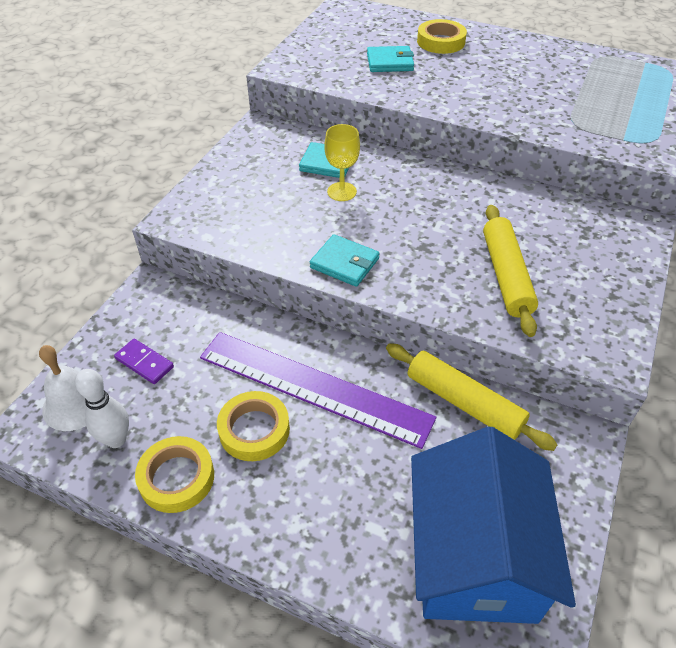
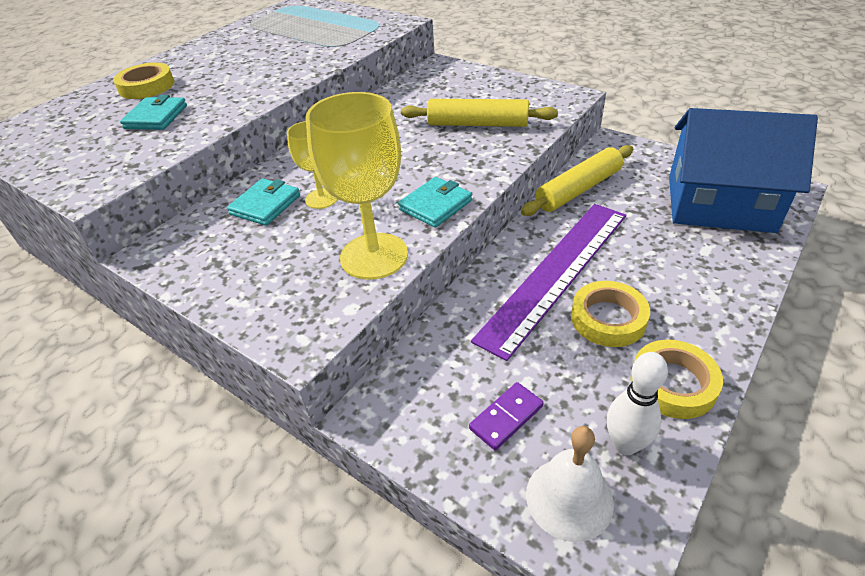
camera: 75 degrees left, 5 degrees down
none -> yellow goblet [306,92,408,280]

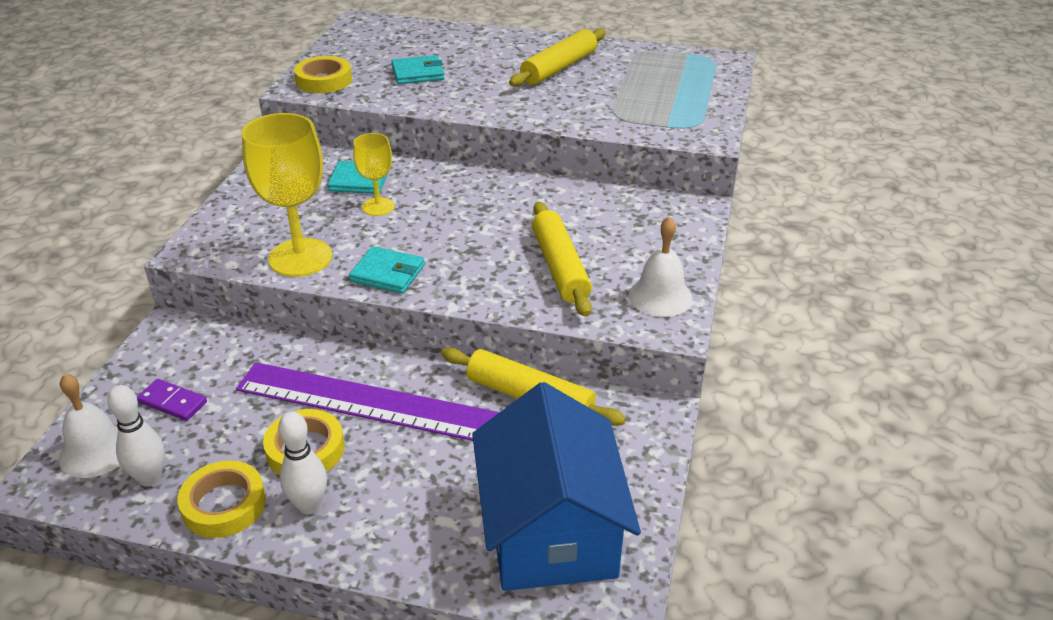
camera: 65 degrees right, 5 degrees down
yellow tape [113,63,175,99] -> yellow tape moved to [294,56,352,93]
none -> white bowling pin [278,411,327,514]
none -> yellow rolling pin [509,29,606,87]
none -> white bell [629,217,693,317]

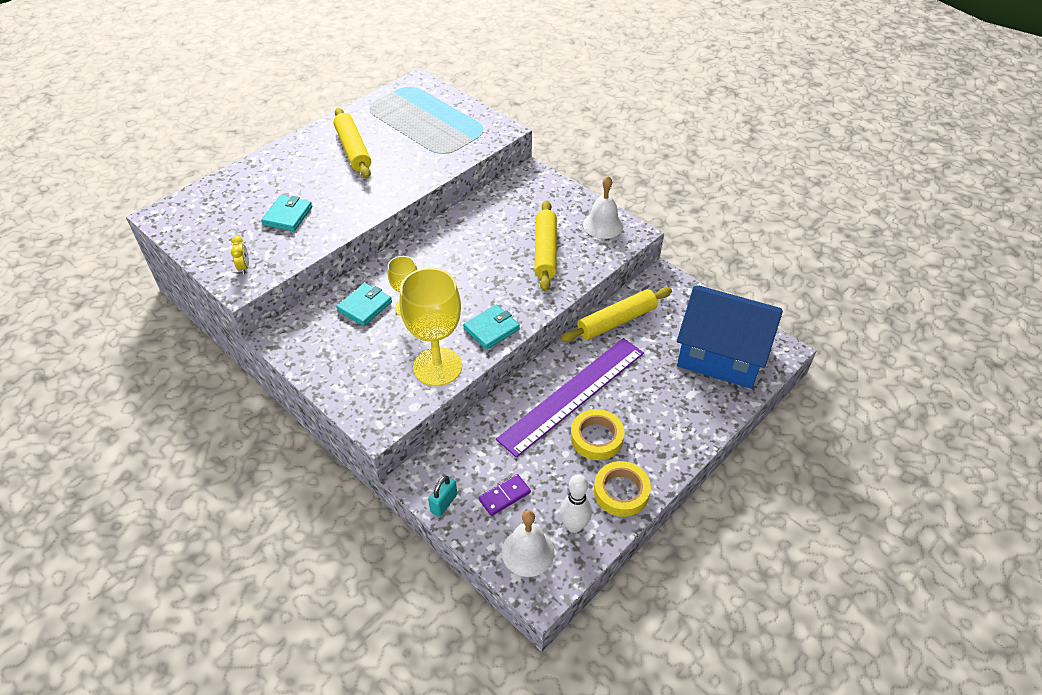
camera: 60 degrees left, 10 degrees up
white bowling pin [278,411,327,514] -> none
yellow tape [294,56,352,93] -> yellow clock [231,236,249,274]
yellow rolling pin [532,201,592,317] -> yellow rolling pin turned 75 degrees clockwise [534,201,557,292]
none -> turquoise padlock [428,476,457,517]

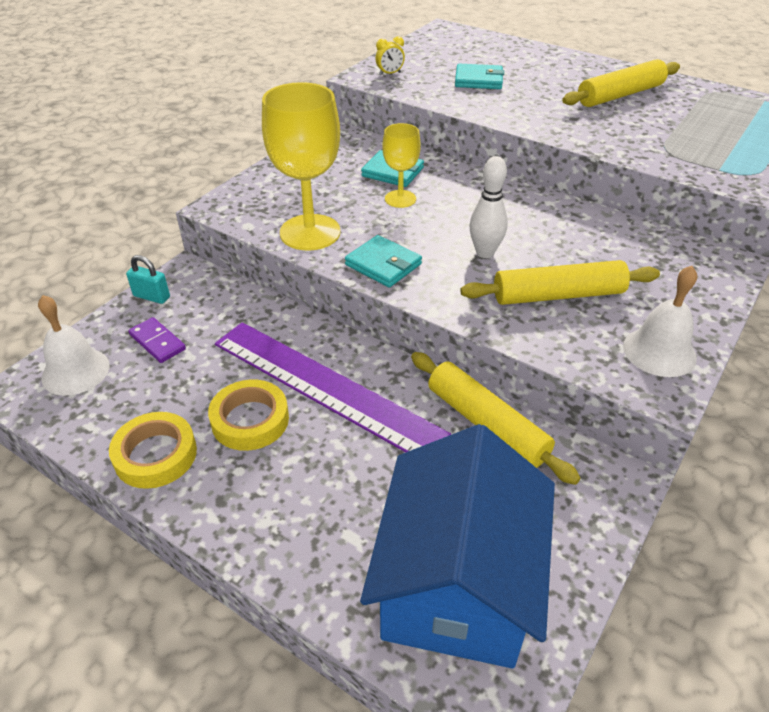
camera: 80 degrees right, 5 degrees down
white bowling pin [560,474,592,533] -> white bowling pin moved to [469,156,508,258]

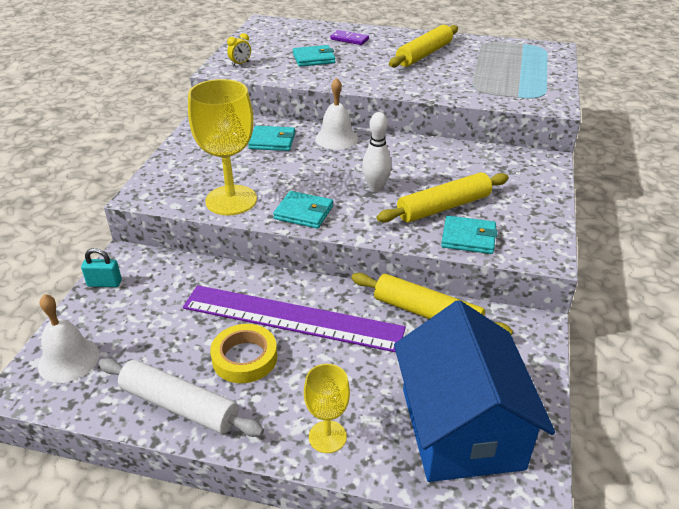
camera: 20 degrees left, 5 degrees down
yellow tape [109,412,197,489] -> white rolling pin [98,358,264,437]
purple domino [128,317,186,363] -> purple domino moved to [330,30,369,45]
yellow goblet [382,123,421,208] -> yellow goblet moved to [304,364,350,453]
white bell [623,266,697,377] -> white bell moved to [315,78,358,150]
none -> turquoise wallet [441,216,497,254]

